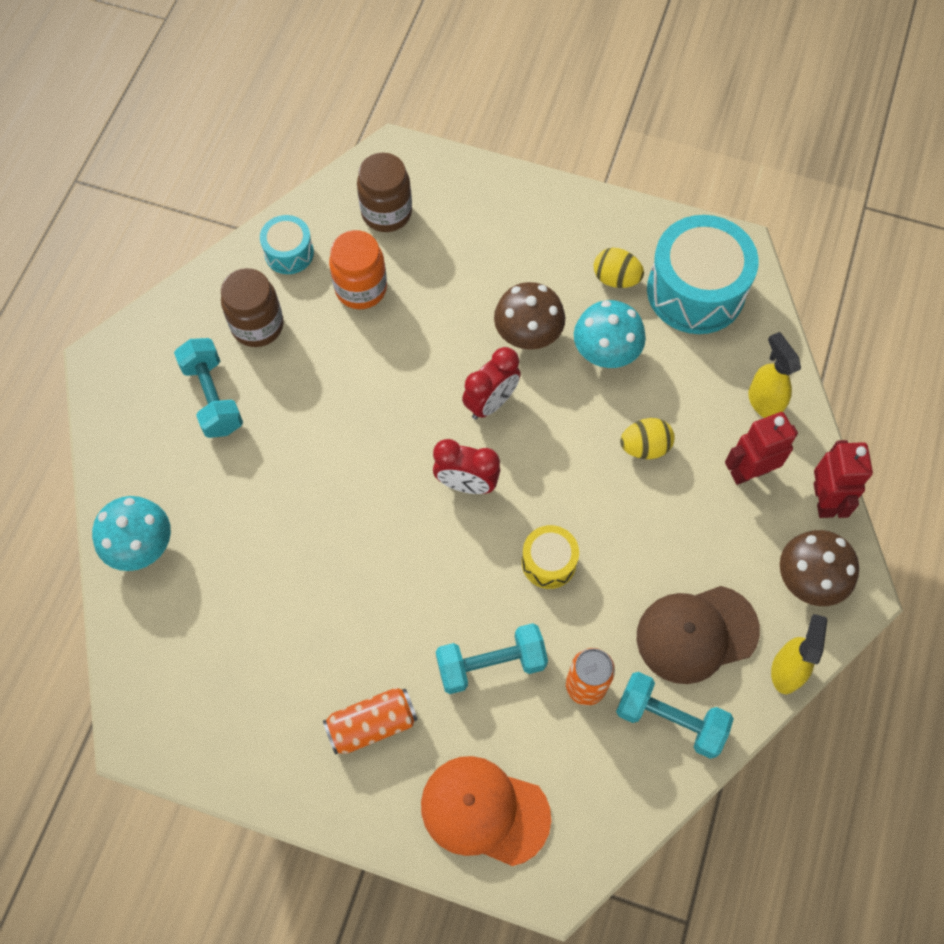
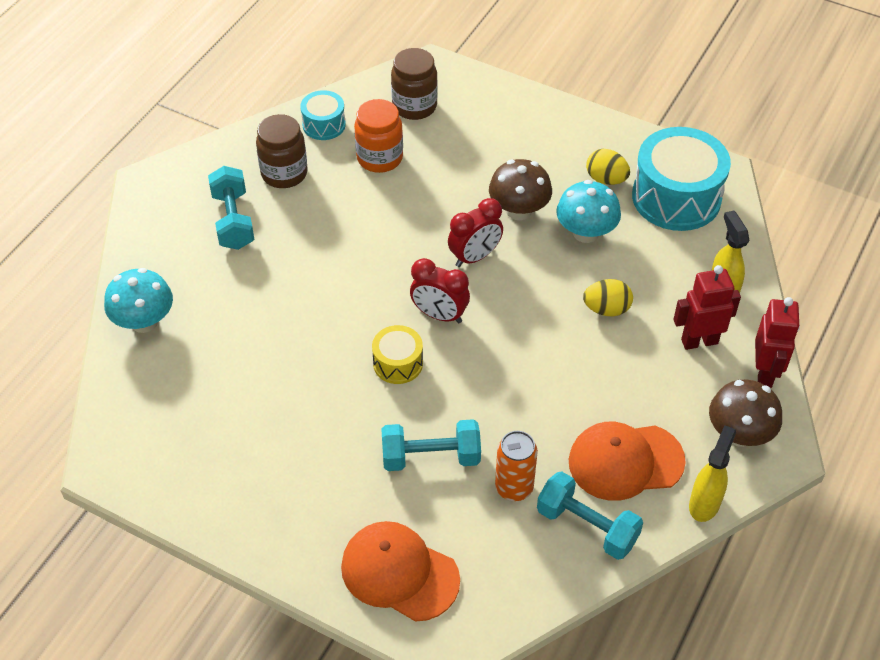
camera: 10 degrees right, 15 degrees down
orange can [323,687,418,755] -> none
yellow drum [522,525,579,589] -> yellow drum moved to [372,325,423,384]
brown cap [637,586,760,684] -> orange cap [569,422,686,501]

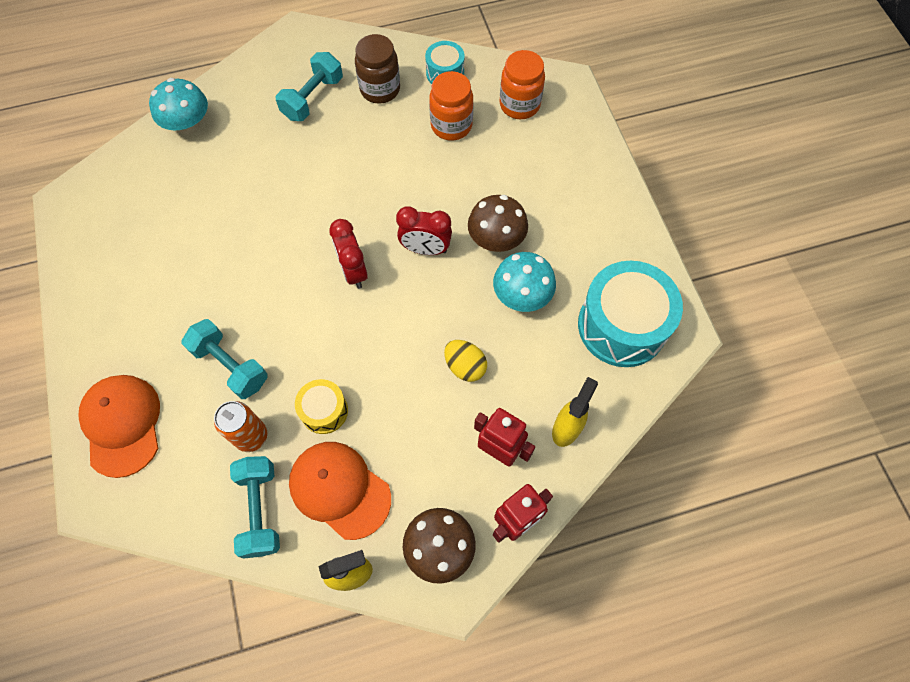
camera: 45 degrees right, 15 degrees up
yellow drum [372,325,423,384] -> yellow drum moved to [295,379,348,434]
brown jar [391,48,438,120] -> orange jar [500,50,545,119]
yellow egg [586,149,630,185] -> none

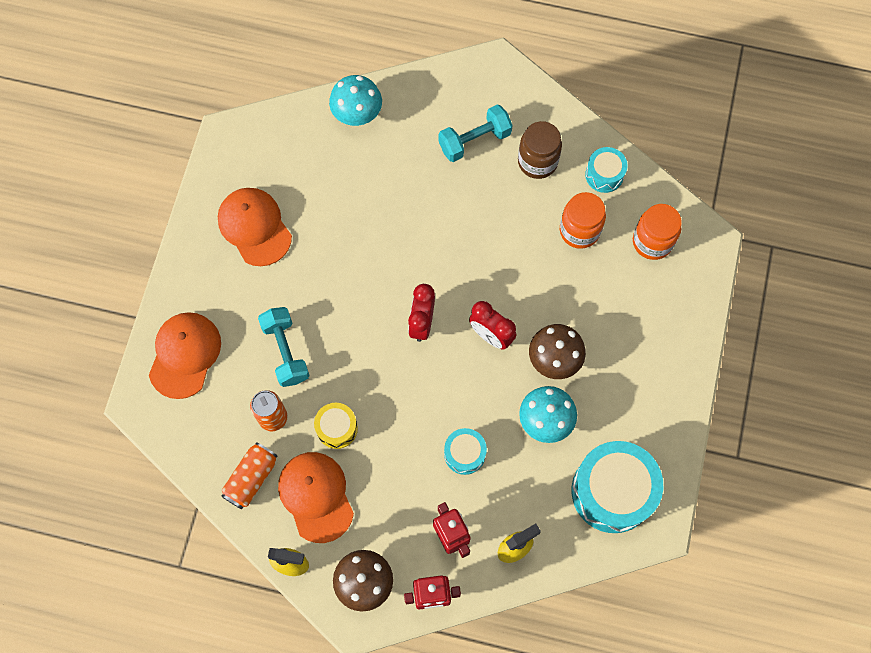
camera: 30 degrees right, 5 degrees up
turquoise dumbbell [230,456,280,559] -> orange can [221,442,277,510]
yellow egg [444,340,487,382] -> turquoise drum [444,428,487,475]
none -> orange cap [218,188,292,266]

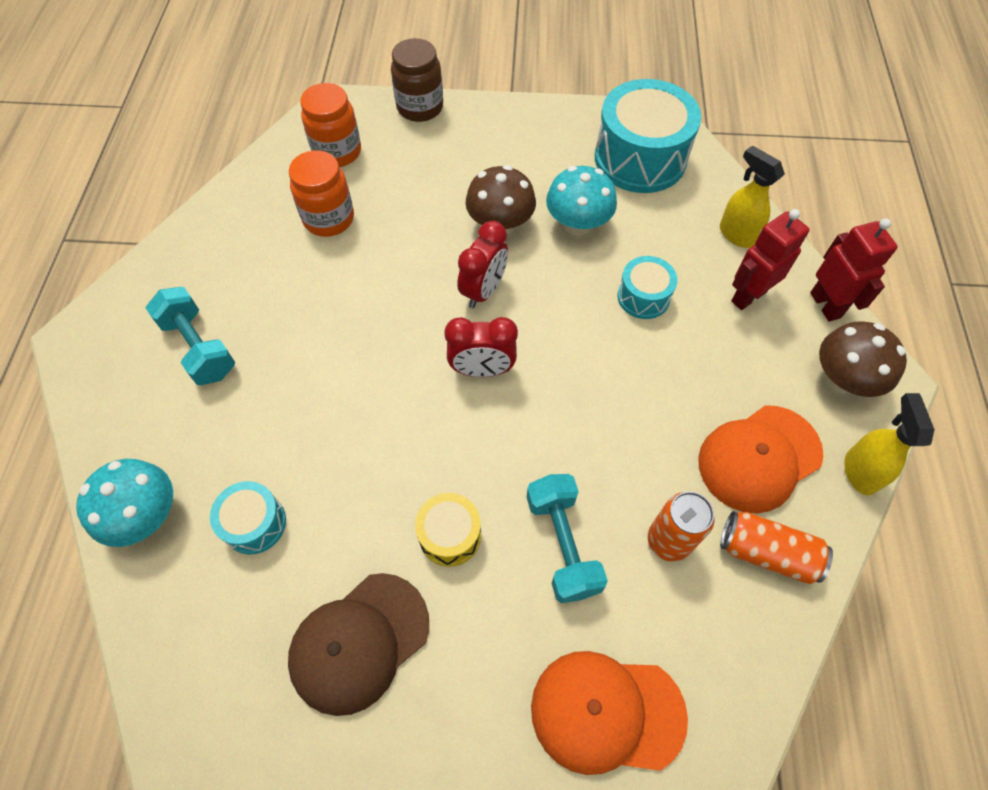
camera: 100 degrees left, 10 degrees down
orange cap [218,188,292,266] -> brown cap [288,573,429,716]
turquoise dumbbell [258,307,310,387] -> turquoise dumbbell turned 75 degrees counterclockwise [527,474,608,603]
yellow drum [314,403,358,449] -> yellow drum moved to [415,493,481,567]
brown jar [518,121,562,179] -> brown jar moved to [391,38,443,122]
turquoise drum [585,147,628,193] -> turquoise drum moved to [210,481,286,555]

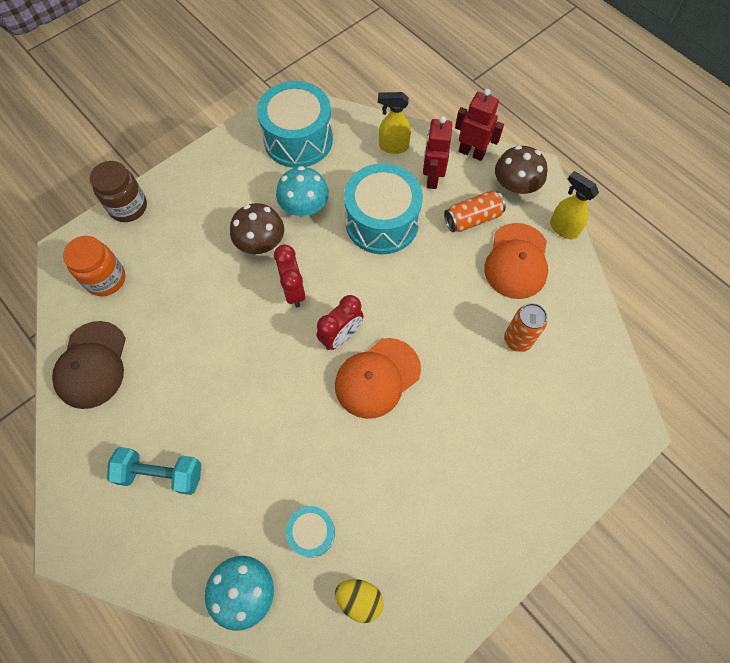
camera: 45 degrees left, 5 degrees up
brown cap [288,573,429,716] -> brown cap moved to [52,321,126,409]
orange jar [289,150,354,237] -> none
yellow drum [415,493,481,567] -> none
turquoise dumbbell [527,474,608,603] -> none
orange cap [531,651,688,775] -> orange cap moved to [335,338,421,419]
turquoise drum [617,256,677,319] -> turquoise drum [344,163,423,254], size x1.97
orange can [720,511,833,584] -> orange can moved to [444,190,506,232]
none -> yellow egg [335,579,383,623]

